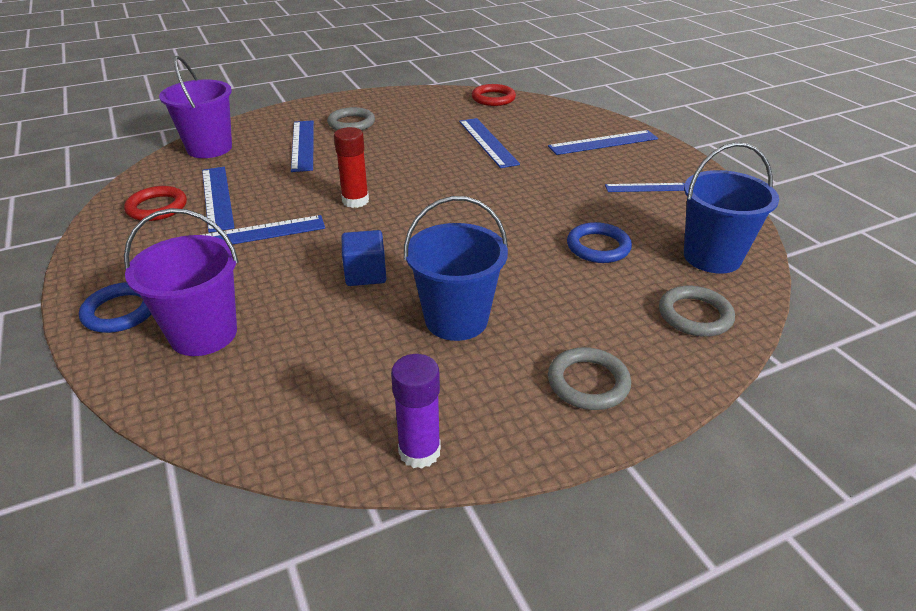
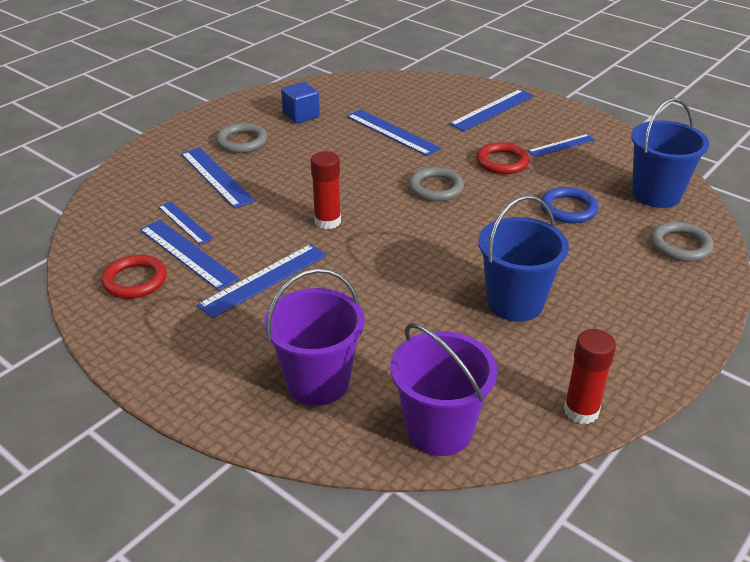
camera: 25 degrees left, 0 degrees up
blue ring [79,282,151,333] -> none
purple bucket [159,56,232,158] -> purple bucket moved to [391,323,498,456]
blue cube [342,230,387,286] -> blue cube moved to [281,82,320,123]
purple glue stick [391,354,441,469] -> red glue stick [564,329,616,424]
red ring [472,84,516,106] -> red ring moved to [476,142,529,174]
grey ring [548,347,631,410] -> grey ring moved to [409,167,464,202]
none -> blue ruler [158,202,213,244]

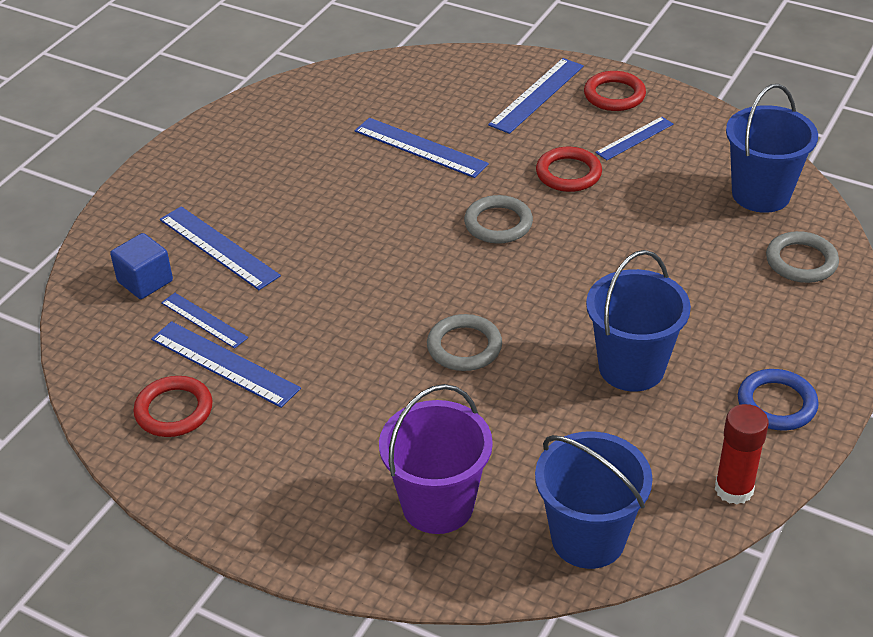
camera: 10 degrees left, 5 degrees up
blue ruler [197,244,327,318] -> none
grey ring [216,123,267,153] -> grey ring moved to [427,314,502,371]
blue cube [281,82,320,123] -> blue cube moved to [110,233,173,299]
red glue stick [311,151,341,229] -> none
purple bucket [391,323,498,456] -> blue bucket [535,432,653,569]
blue ring [541,187,599,223] -> blue ring moved to [738,369,819,431]
none -> red ring [584,71,646,111]

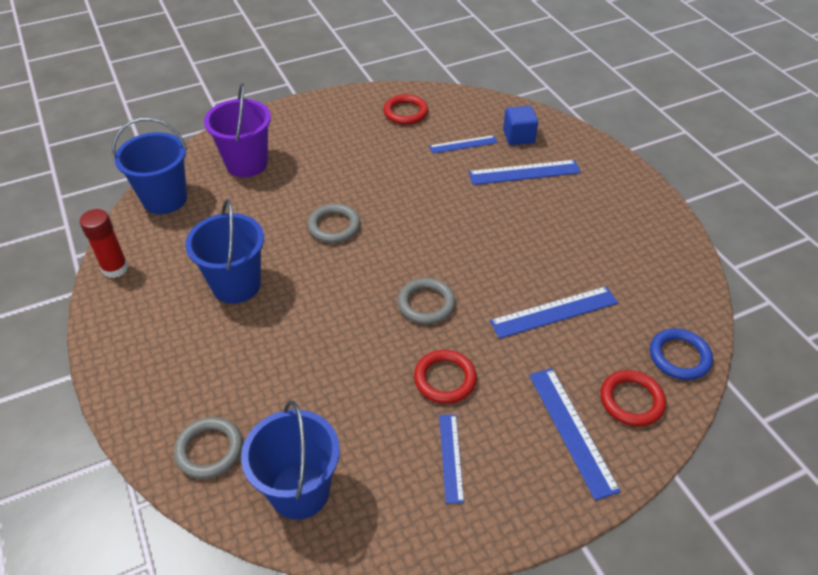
camera: 125 degrees right, 5 degrees up
blue ruler [151,321,301,408] -> none
red ring [584,71,646,111] -> red ring moved to [600,370,666,427]
blue ring [738,369,819,431] -> blue ring moved to [650,328,713,380]

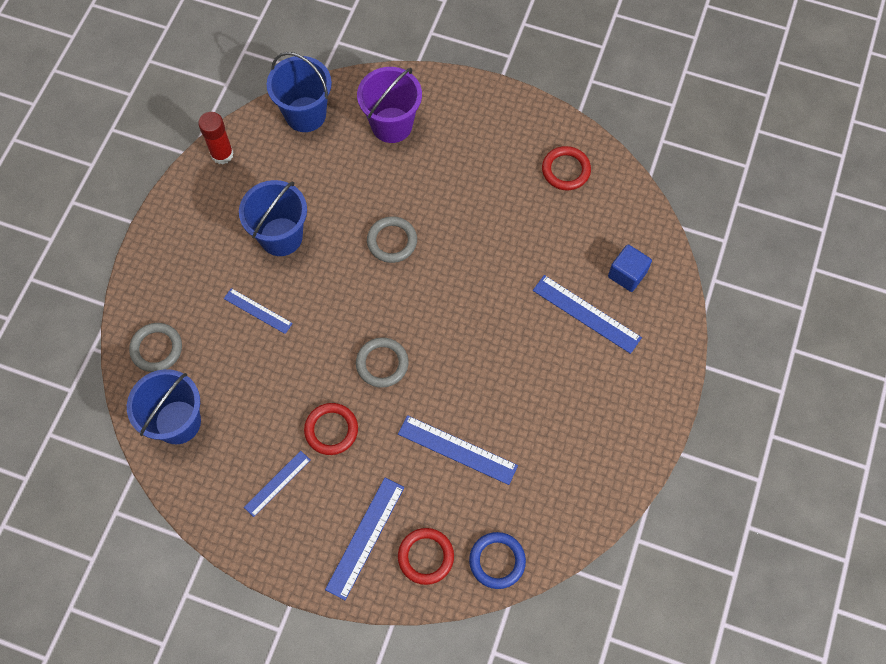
camera: 45 degrees right, 20 degrees up
blue ruler [429,135,498,154] -> blue ruler moved to [224,288,293,334]

